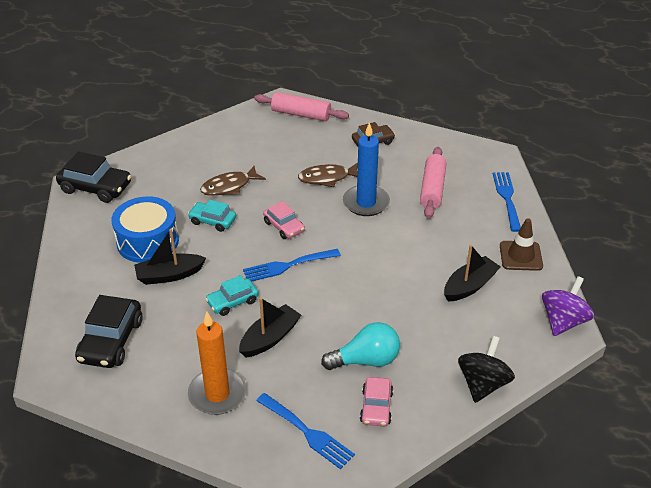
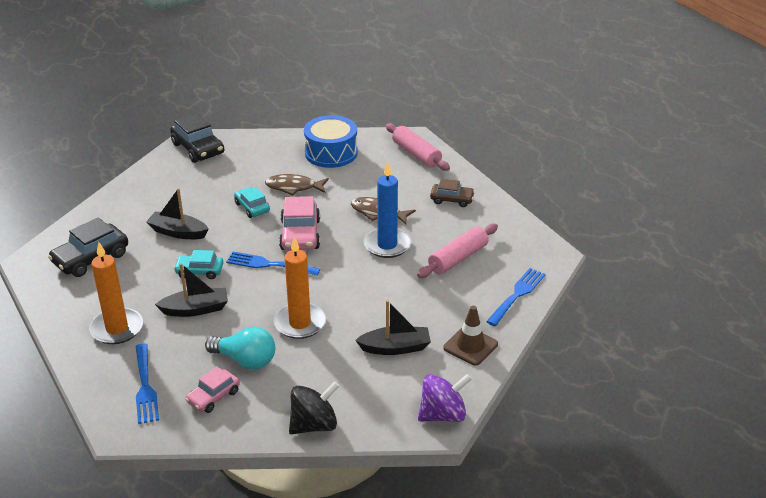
camera: 35 degrees right, 5 degrees down
blue drum [111,196,179,263] -> blue drum moved to [304,115,358,168]
pink car [263,201,305,239] -> pink car [279,196,320,250], size x1.61
none -> orange candle [273,236,326,339]

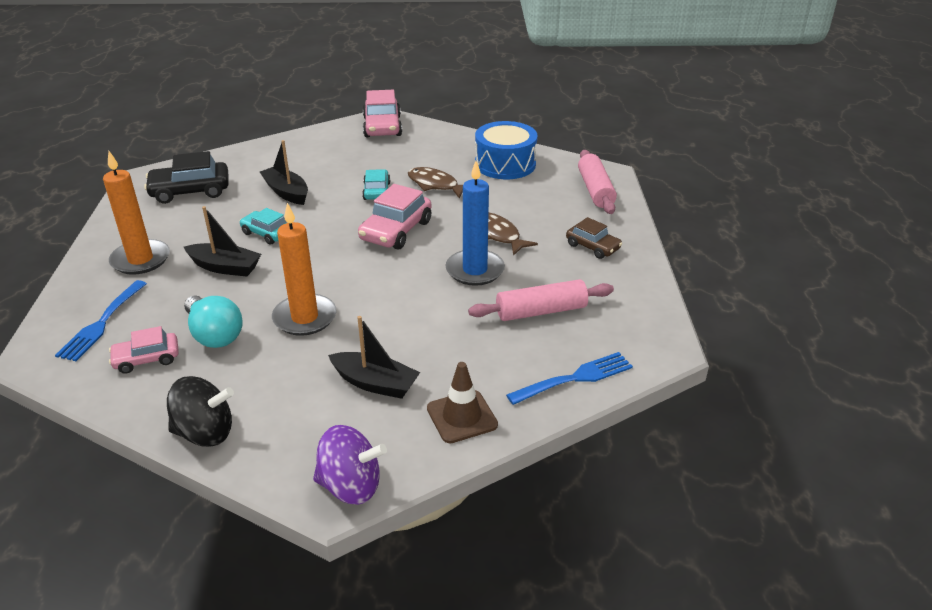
camera: 30 degrees right, 0 degrees up
black car [170,113,224,163] -> pink car [363,90,402,137]
blue fork [226,252,320,275] -> none

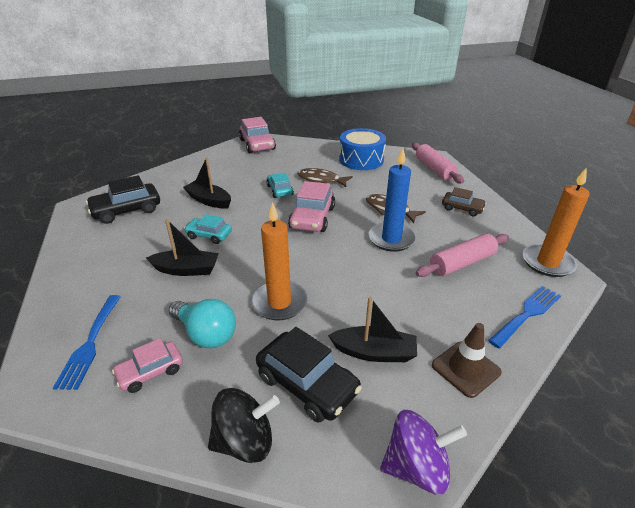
camera: 15 degrees left, 0 degrees up
orange candle [103,151,170,275] -> orange candle moved to [522,167,590,277]
none -> black car [256,327,362,423]

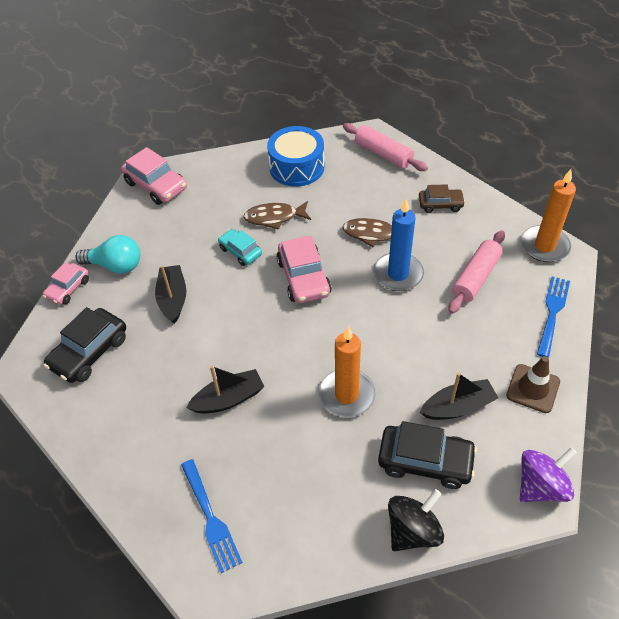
camera: 25 degrees left, 15 degrees up
pink car [112,338,183,393] -> pink car moved to [43,262,89,305]
turquoise light bulb [169,299,236,348] -> turquoise light bulb moved to [75,235,141,274]
black boat [183,157,231,209] -> black boat turned 75 degrees clockwise [155,265,186,324]
turquoise car [184,214,232,244] -> none

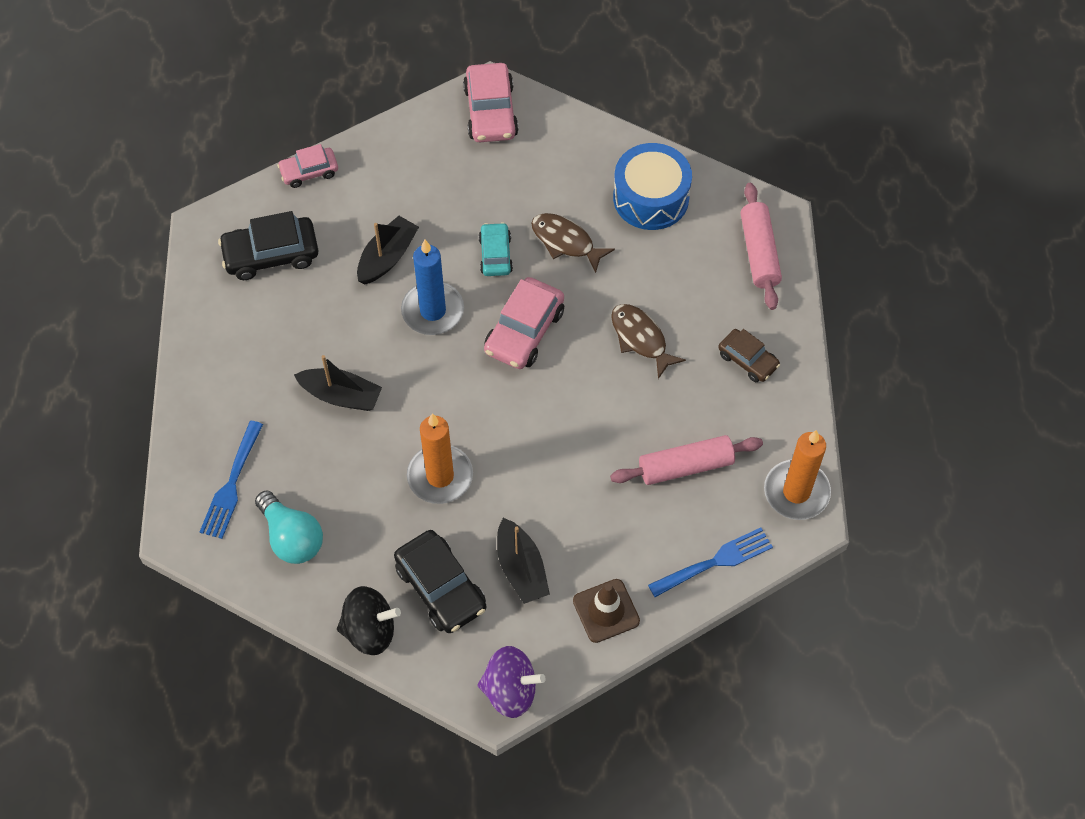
camera: 40 degrees right, 10 degrees up
turquoise light bulb [75,235,141,274] -> turquoise light bulb moved to [255,490,323,564]
blue candle [373,199,424,291] -> blue candle moved to [401,240,464,335]
black boat [420,373,498,420] -> black boat turned 45 degrees clockwise [497,518,550,604]

